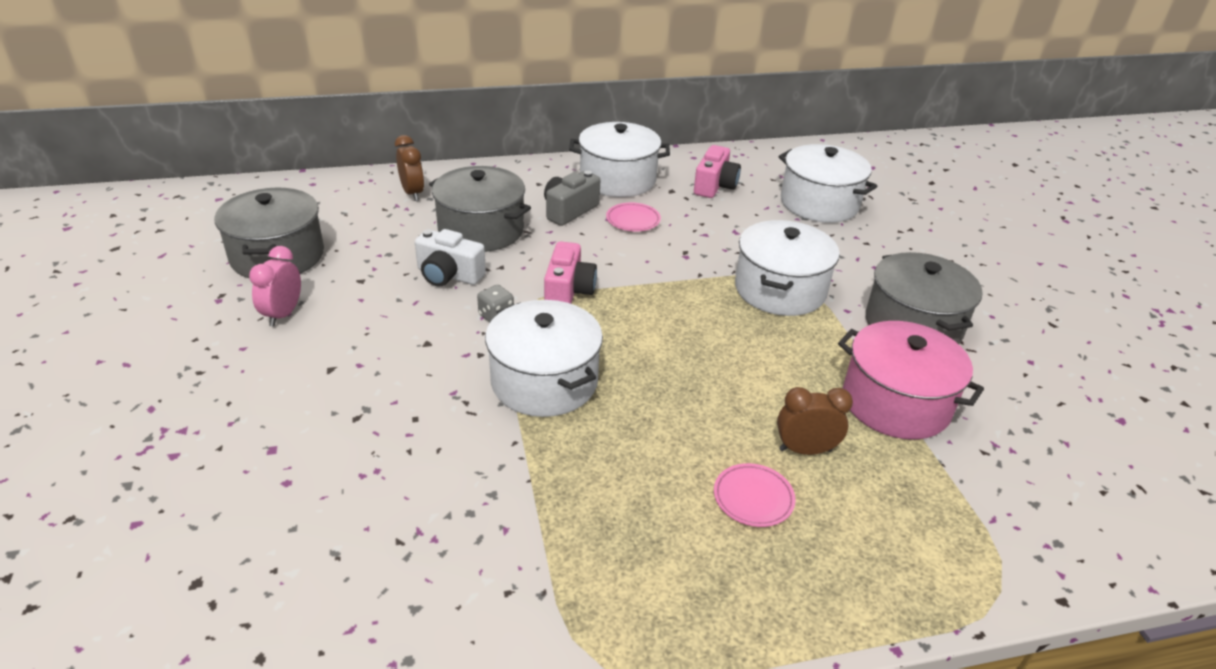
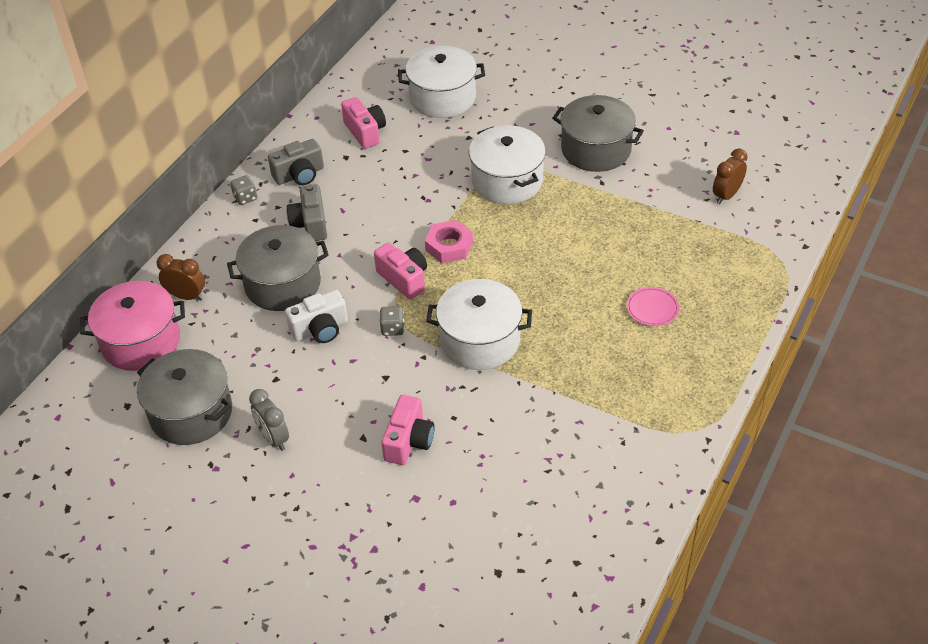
camera: 45 degrees left, 10 degrees up
pink clock [249,246,301,327] -> grey clock [249,389,289,451]
white pot [569,122,670,197] -> grey camera [268,139,324,185]
pink plate [606,202,661,232] -> none
brown clock [777,387,853,455] -> brown clock moved to [713,148,748,204]
pink pot [838,321,984,439] -> pink pot moved to [80,281,185,371]
none -> grey dice [230,175,257,205]
none -> pink camera [381,395,435,465]
none -> pink nut [425,220,473,263]

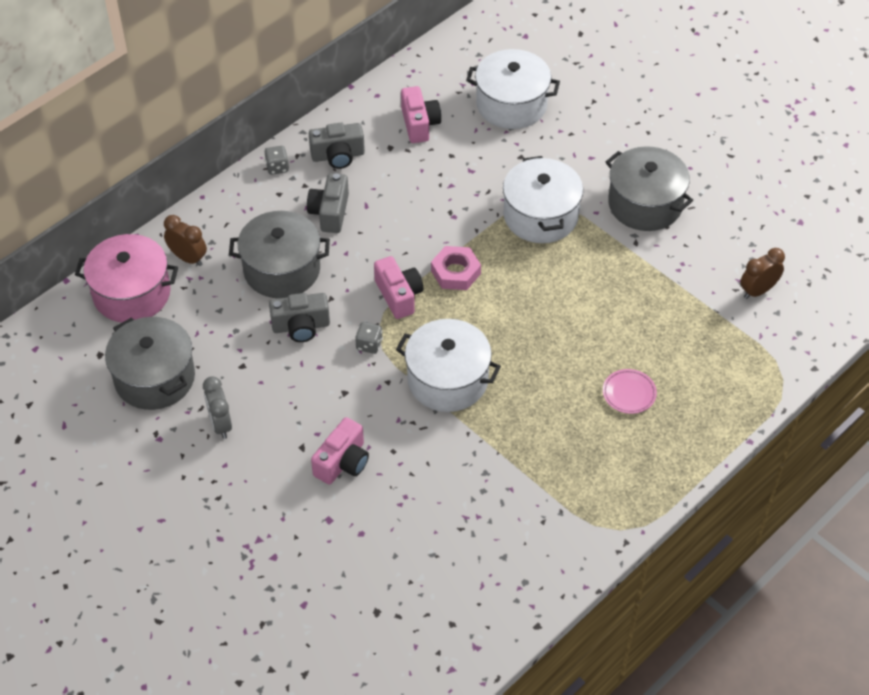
camera: 15 degrees right, 5 degrees up
white camera [285,290,348,343] -> grey camera [269,293,330,342]

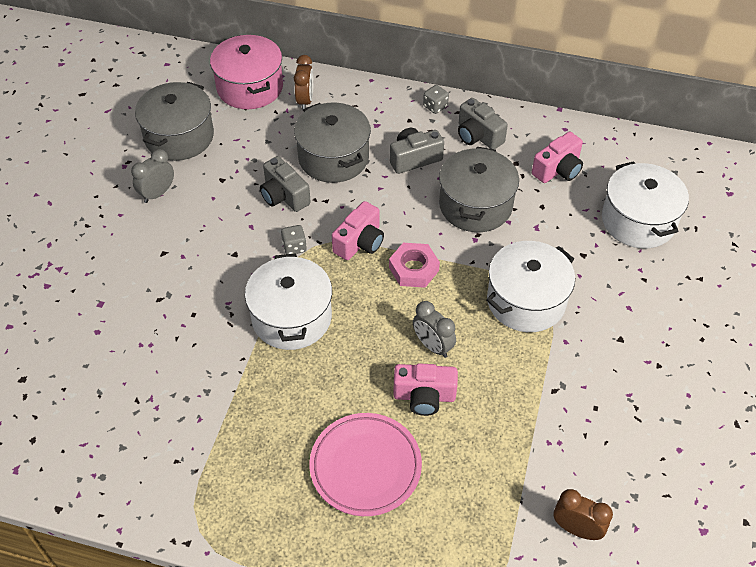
camera: 60 degrees right, 0 degrees up
pink camera [311,417,369,485] -> pink camera moved to [393,363,458,416]
pink plate [603,369,657,414] -> pink plate [310,413,422,516], size x1.89
grey pot [606,146,693,231] -> grey pot moved to [439,147,519,232]
none -> grey clock [413,301,456,358]

